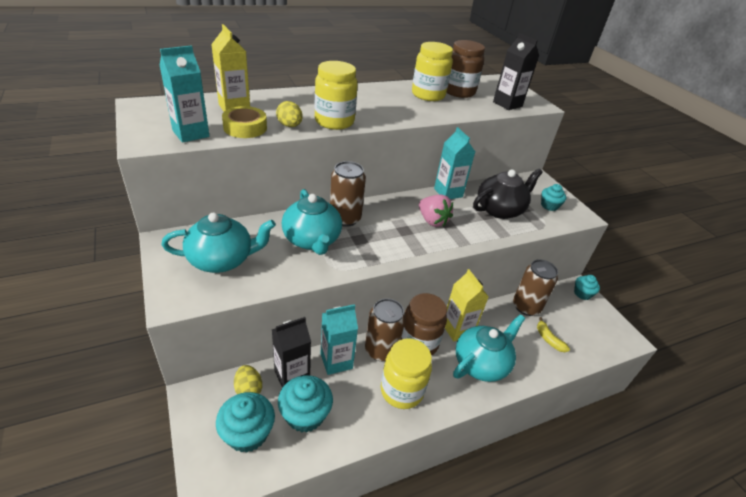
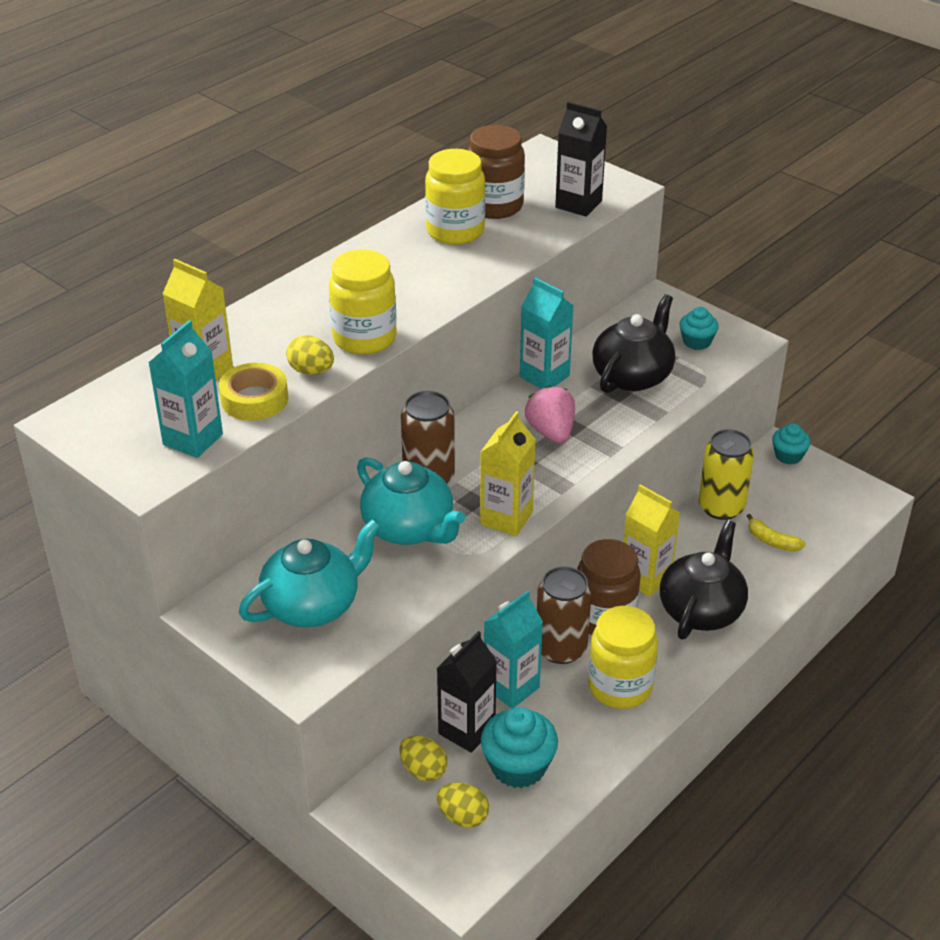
camera: 20 degrees left, 0 degrees up
turquoise cupcake [216,392,275,453] -> yellow egg [437,782,489,828]
pink strawberry [419,194,453,227] -> pink strawberry turned 135 degrees counterclockwise [525,385,575,443]
turquoise teapot [453,314,525,382] -> black teapot [660,520,748,639]
brown can [513,259,558,316] -> yellow can [699,429,754,520]
none -> yellow carton [480,411,536,536]

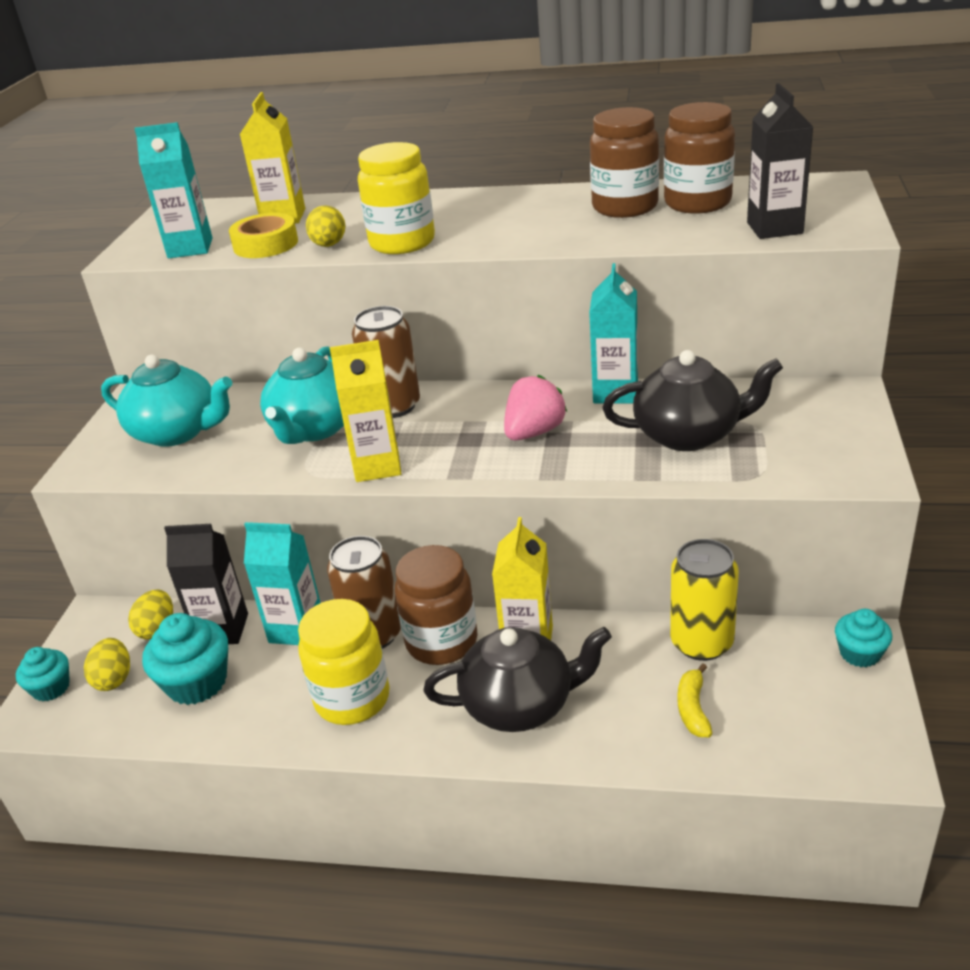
camera: 60 degrees right, 5 degrees down
yellow jar [425,149,485,245] -> brown jar [590,107,659,218]
turquoise cupcake [680,307,719,350] -> turquoise cupcake moved to [16,647,70,701]

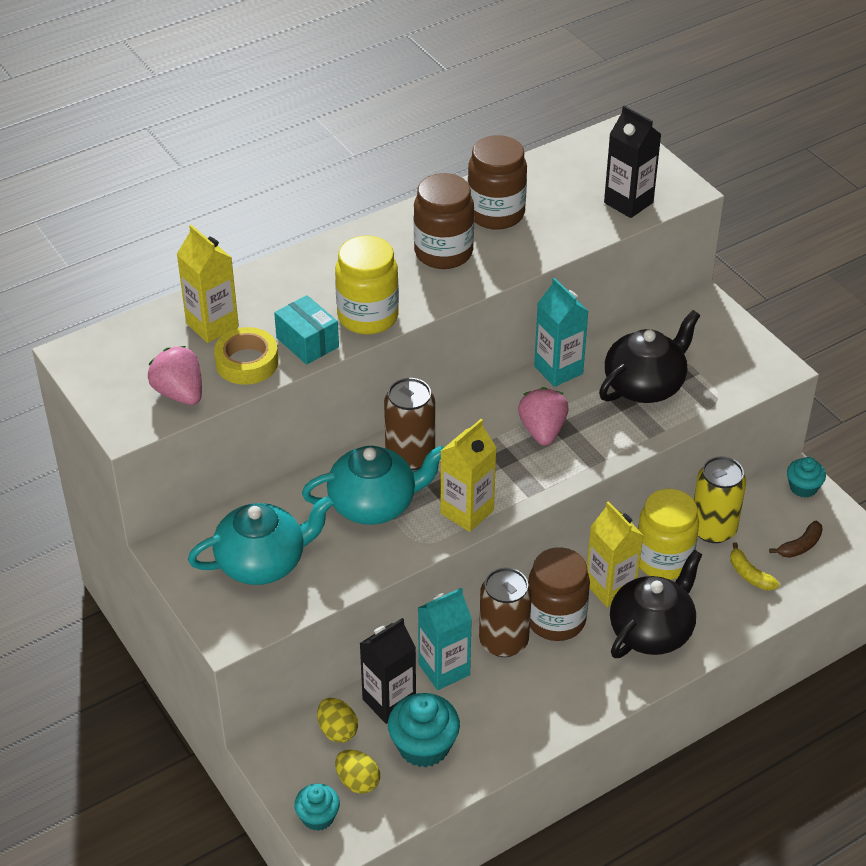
camera: 45 degrees left, 10 degrees up
turquoise carton [134,122,213,258] -> pink strawberry [148,346,202,405]
turquoise teapot [260,346,344,444] -> turquoise teapot turned 75 degrees counterclockwise [302,446,444,525]
yellow jar [298,599,390,725] -> yellow jar moved to [638,489,699,580]
yellow egg [306,206,346,247] -> turquoise box [274,295,339,365]
brown jar [664,102,735,213] -> brown jar moved to [414,173,474,269]
none -> brown banana [769,521,823,558]

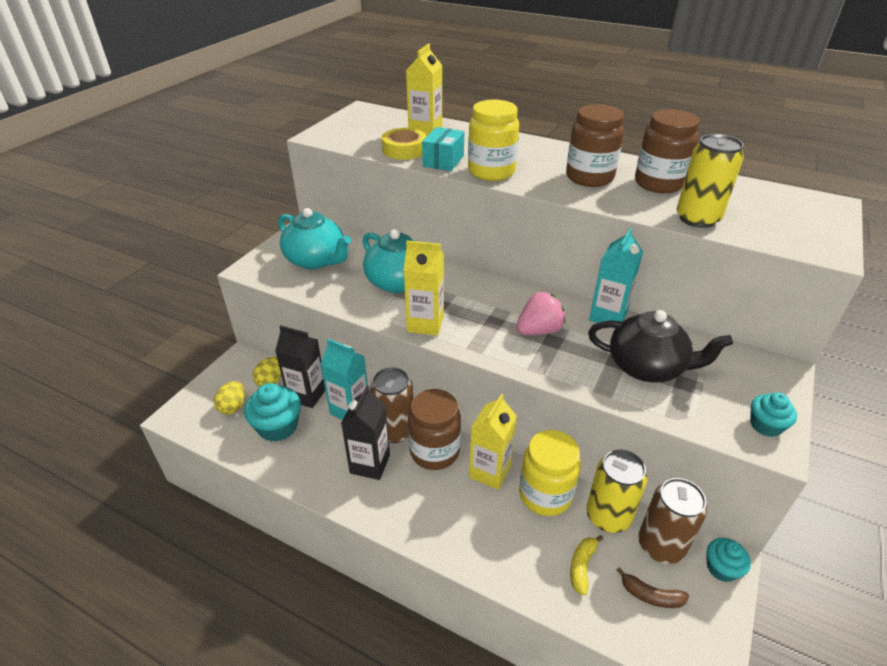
camera: 60 degrees right, 5 degrees down
pink strawberry [148,346,202,405] -> none
turquoise cupcake [294,784,340,831] -> turquoise cupcake moved to [750,392,797,437]
brown can [384,378,435,470] -> brown can moved to [638,478,707,564]
black carton [604,106,661,218] -> black carton moved to [341,386,390,480]
black teapot [610,550,703,658] -> none
none -> yellow can [677,134,744,228]

